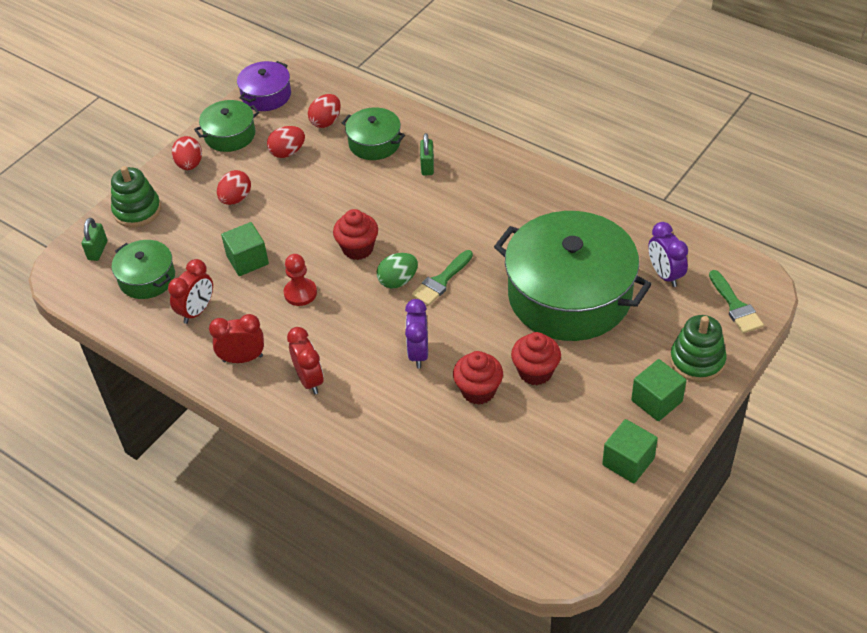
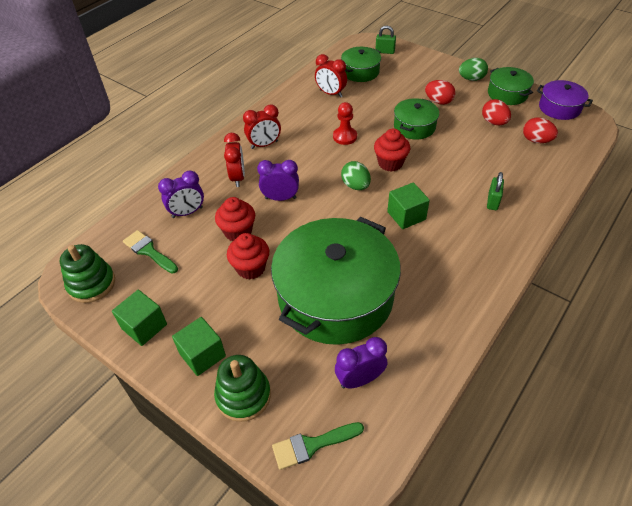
camera: 90 degrees right, 0 degrees up
green stacking toy [111,166,161,228] -> green stacking toy moved to [60,244,115,303]
red egg [172,136,202,170] -> green egg [459,58,488,81]
red clock [209,314,264,363] -> red clock moved to [224,133,245,187]
green cube [221,222,269,276] -> green cube moved to [387,183,430,229]
green pot [342,107,405,160] -> green pot moved to [394,98,439,139]
green brush [412,250,473,306] -> green brush moved to [123,230,178,274]
green padlock [420,133,434,175] -> green padlock turned 75 degrees counterclockwise [487,172,504,210]
none -> purple clock [158,171,204,218]

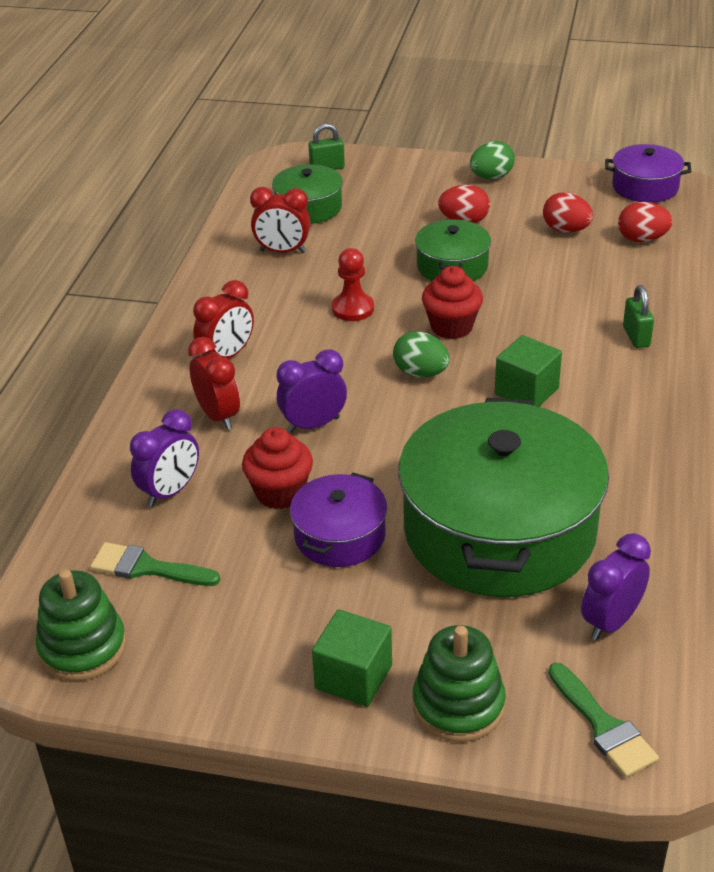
camera: 25 degrees left, 10 degrees down
green cube [112,290,167,346] -> none
red cupcake [227,233,269,279] -> purple pot [290,473,387,567]
green brush [272,422,364,470] -> green brush turned 75 degrees counterclockwise [548,663,659,778]
green pot [488,67,534,105] -> none

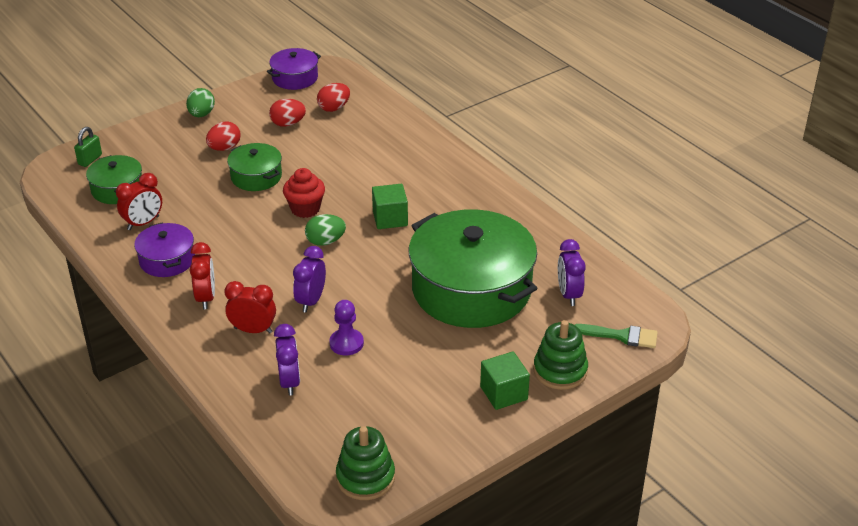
camera: 50 degrees left, 0 degrees up
green brush [90,542,221,586] -> none
red cupcake [242,427,313,509] -> purple pawn [330,300,364,355]
purple pot [290,473,387,567] -> purple pot moved to [134,222,195,277]
red pawn [332,248,374,321] -> none
green padlock [623,285,654,348] -> none

